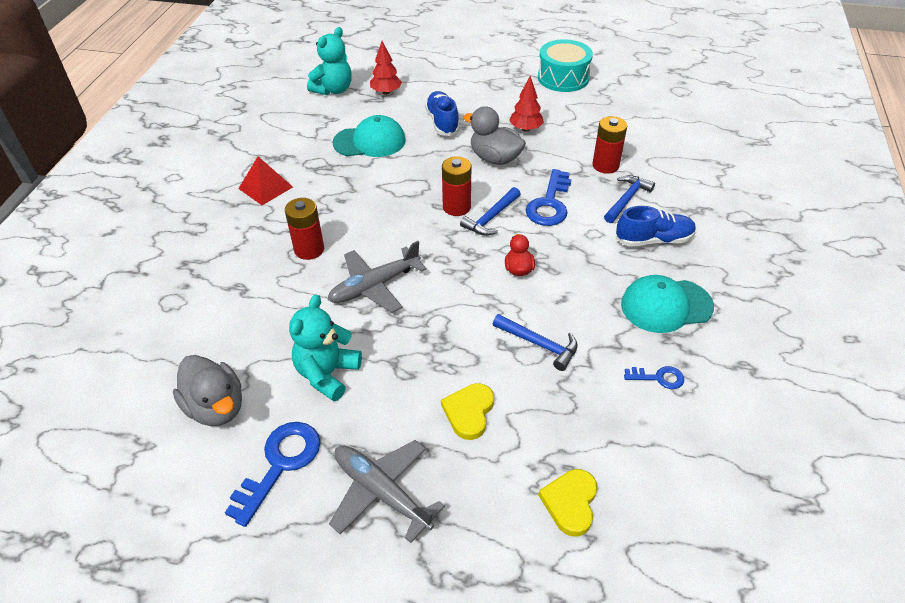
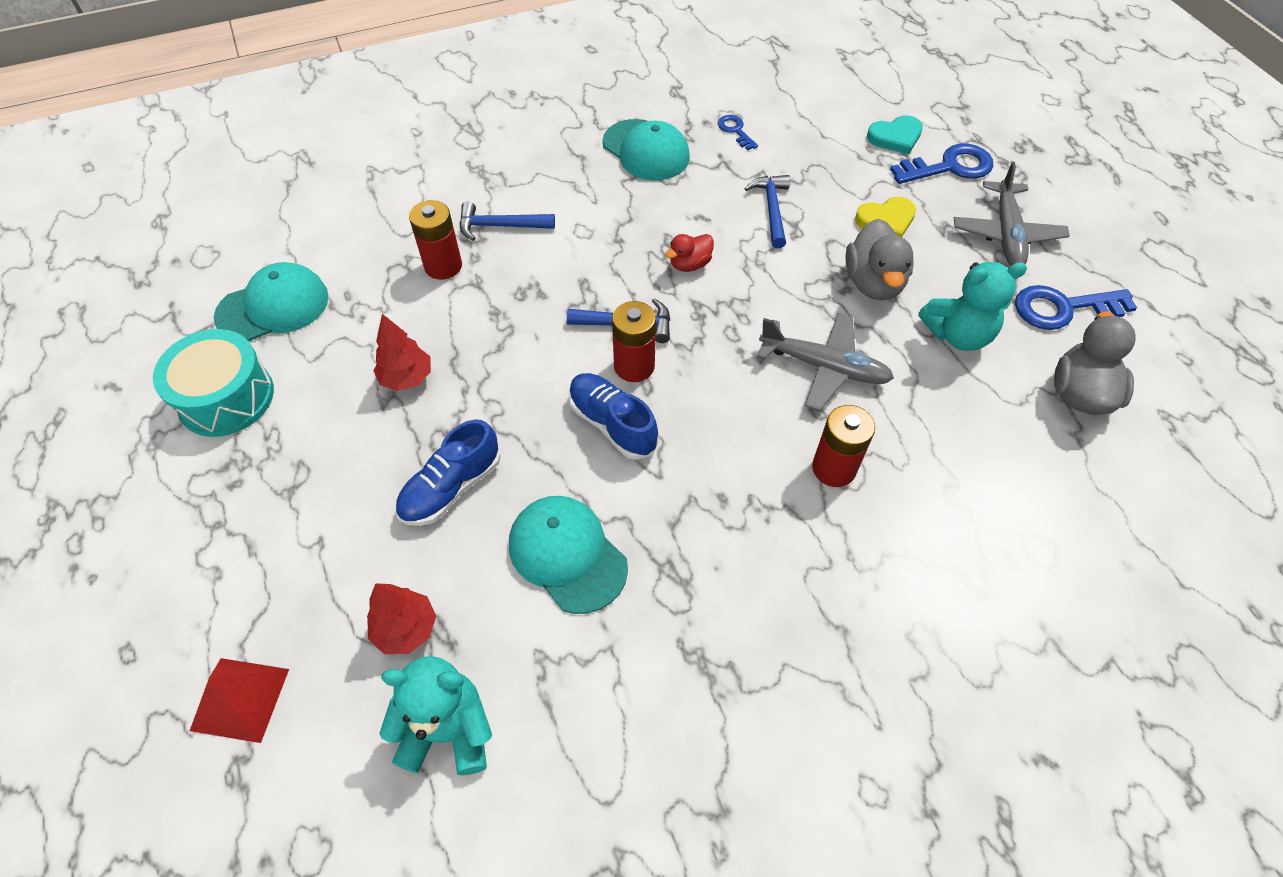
camera: 125 degrees left, 10 degrees up
red pyramid [238,157,293,205] -> red pyramid moved to [190,658,289,743]
grey duck [463,106,526,165] -> grey duck moved to [845,219,914,300]
blue key [526,169,572,226] -> blue key moved to [890,144,994,184]
yellow heart [538,469,598,537] -> turquoise heart [867,115,923,155]
blue shoe [616,206,696,247] -> blue shoe moved to [569,373,659,460]
none -> turquoise cap [214,262,329,341]

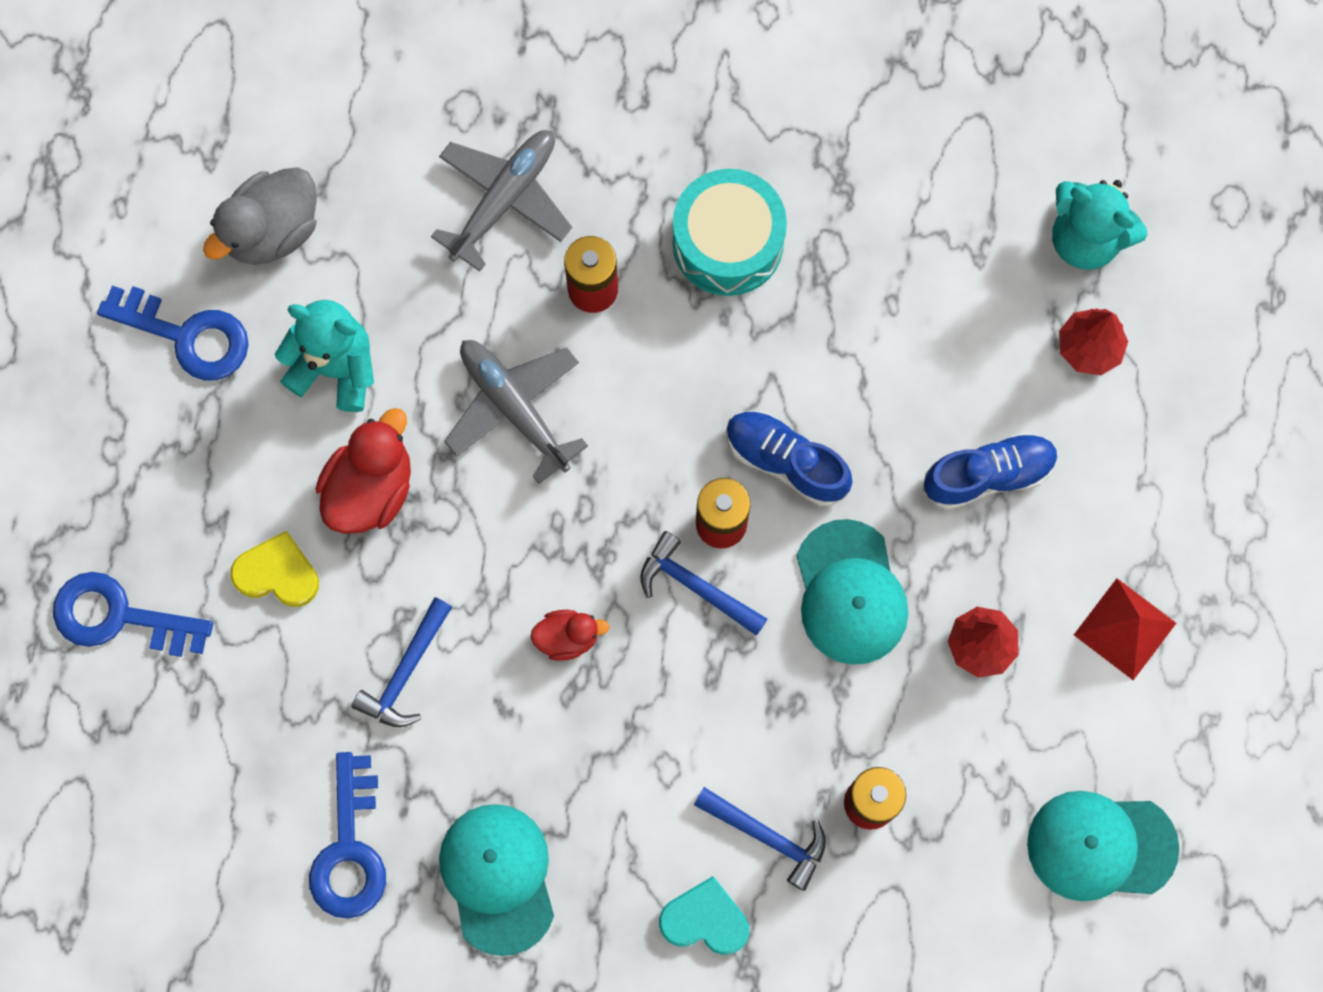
camera: 150 degrees left, 20 degrees up
turquoise drum [153,329,274,437] -> turquoise drum moved to [673,169,787,296]
red pyramid [190,658,289,743] -> red pyramid moved to [1074,578,1176,680]
turquoise cap [509,496,628,614] -> turquoise cap moved to [796,519,908,665]
blue shoe [569,373,659,460] -> blue shoe turned 135 degrees clockwise [726,410,852,507]
blue key [718,115,758,150] -> blue key [309,752,386,919], size x1.85
grey duck [845,219,914,300] -> red duck [316,408,411,534]
turquoise heart [867,115,923,155] -> turquoise heart moved to [659,876,749,955]
grey plane [954,162,1070,266] -> grey plane moved to [431,130,572,271]

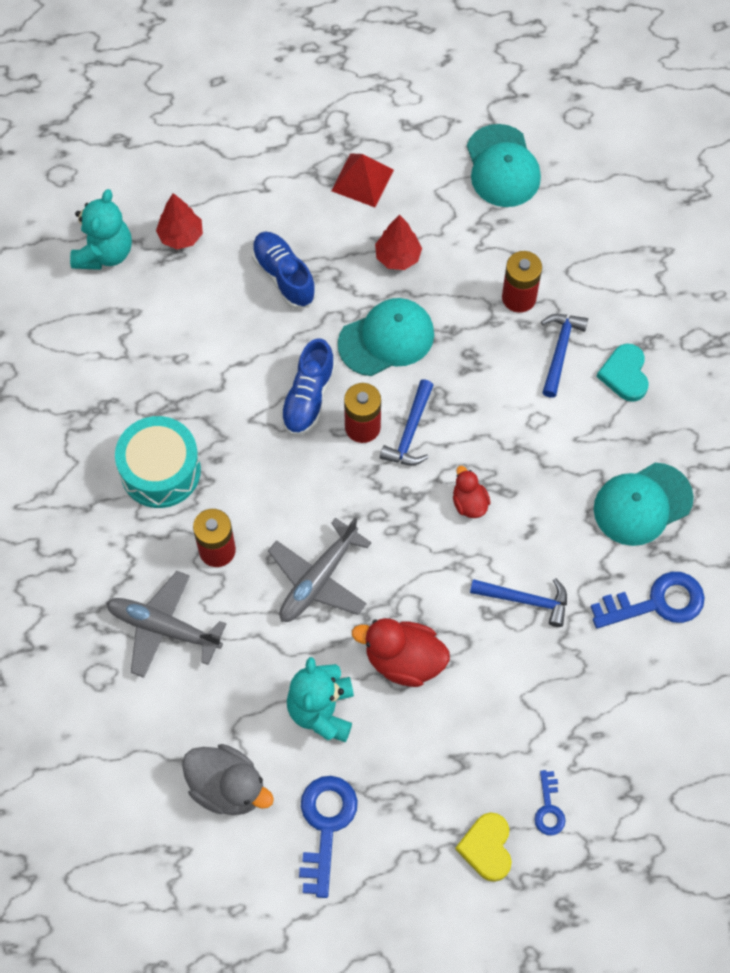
camera: 105 degrees left, 10 degrees down
blue key [53,572,213,657] -> blue key [535,770,565,835], size x0.54
yellow heart [230,531,319,607] -> yellow heart moved to [455,813,512,882]

